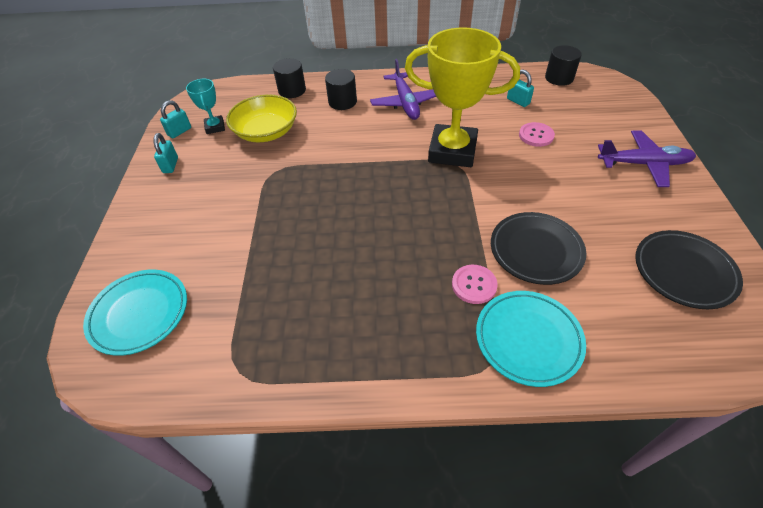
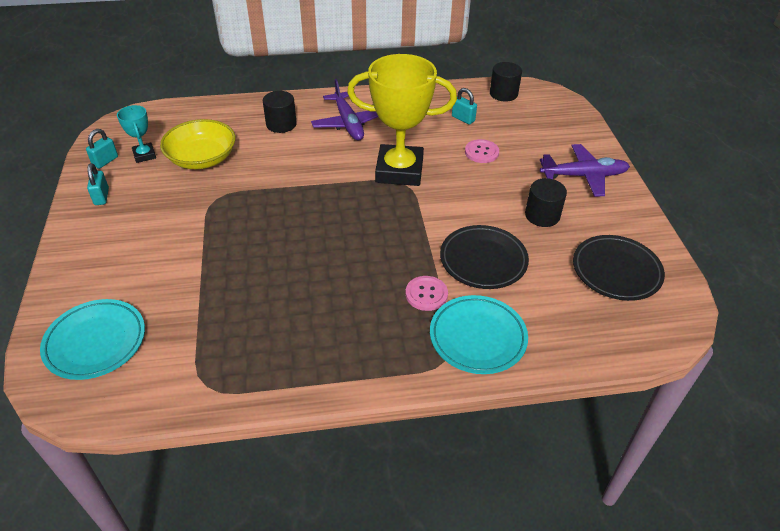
camera: 10 degrees left, 5 degrees down
black cylinder [273,58,306,98] -> black cylinder moved to [525,178,567,227]

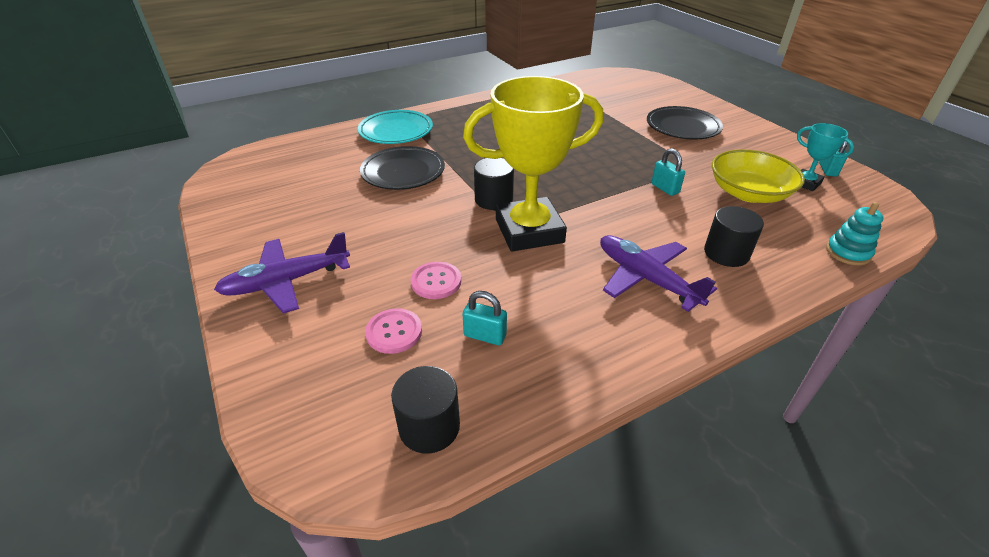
camera: 160 degrees right, 5 degrees down
turquoise plate [40,299,145,380] -> none
turquoise padlock [87,163,109,205] -> turquoise padlock moved to [651,148,685,196]
pink button [405,276,448,311] -> pink button moved to [365,308,422,354]
black cylinder [525,178,567,227] -> black cylinder moved to [474,158,514,210]
black plate [573,235,665,301] -> black plate moved to [647,106,723,140]
none -> turquoise stacking toy [826,202,883,265]

